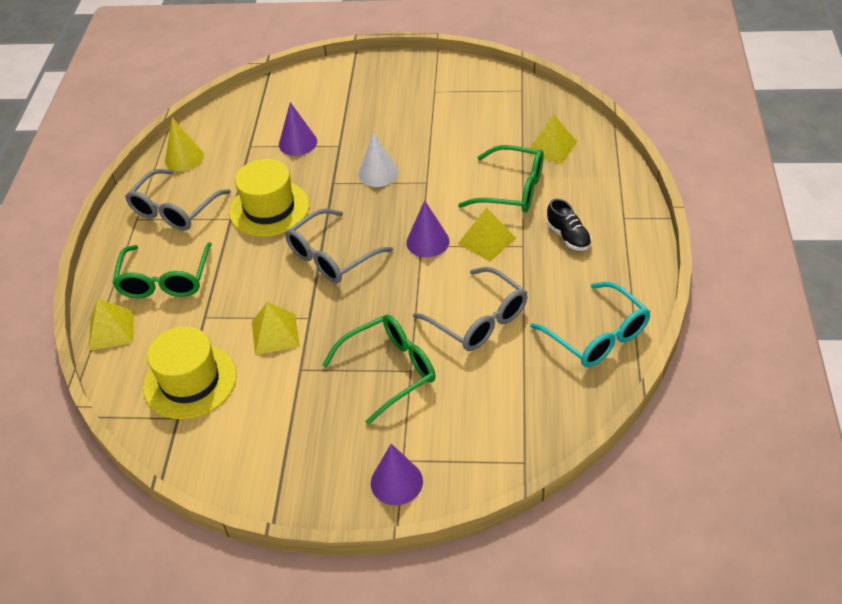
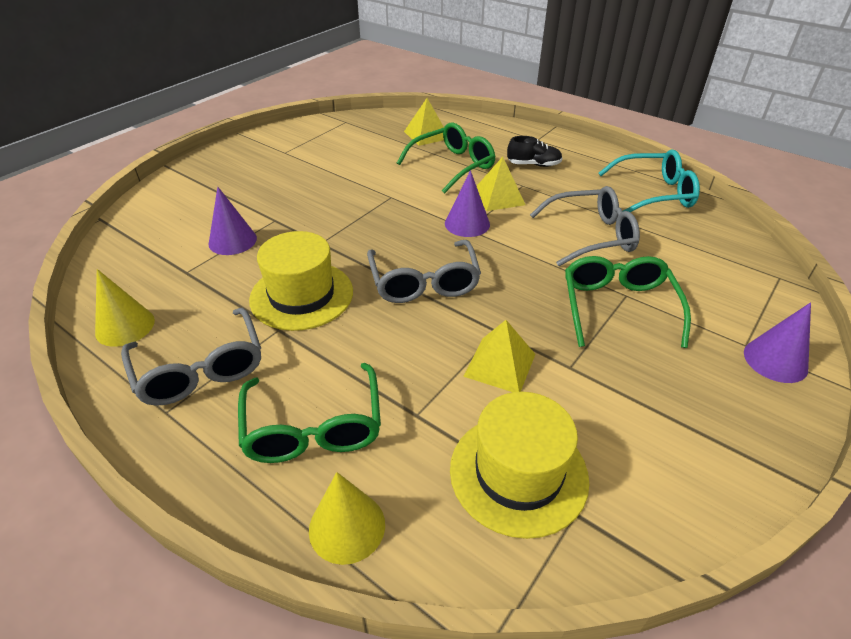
camera: 60 degrees left, 5 degrees down
yellow pyramid [89,299,134,351] -> yellow cone [309,472,385,565]
green glasses [112,242,212,298] -> green glasses turned 45 degrees clockwise [238,363,381,463]
white cone [358,132,399,187] -> none

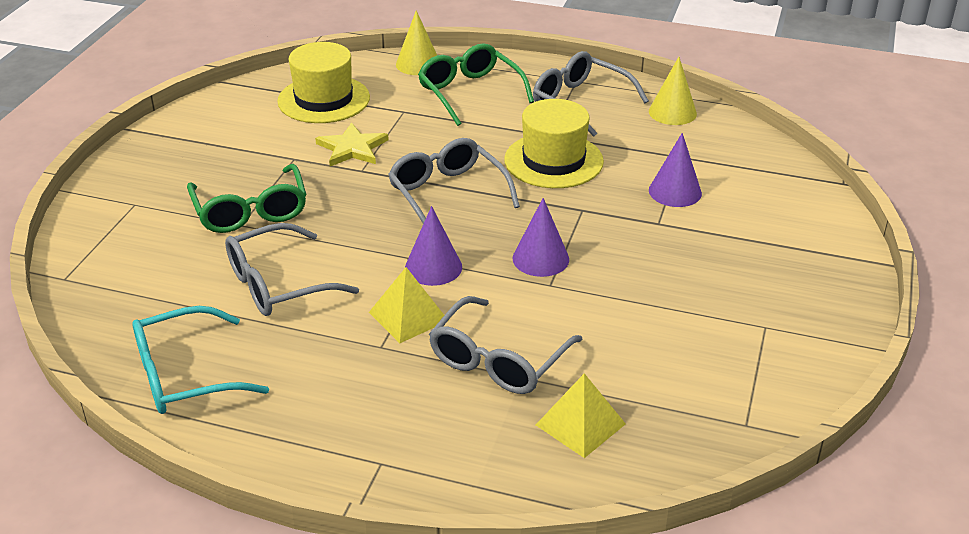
camera: 160 degrees right, 5 degrees down
green glasses [397,122,496,194] -> grey glasses [429,296,583,394]
yellow pyramid [463,320,535,392] -> yellow star [315,122,389,166]
black shoe [507,136,563,167] -> none
purple cone [744,302,811,383] -> purple cone moved to [512,198,569,277]

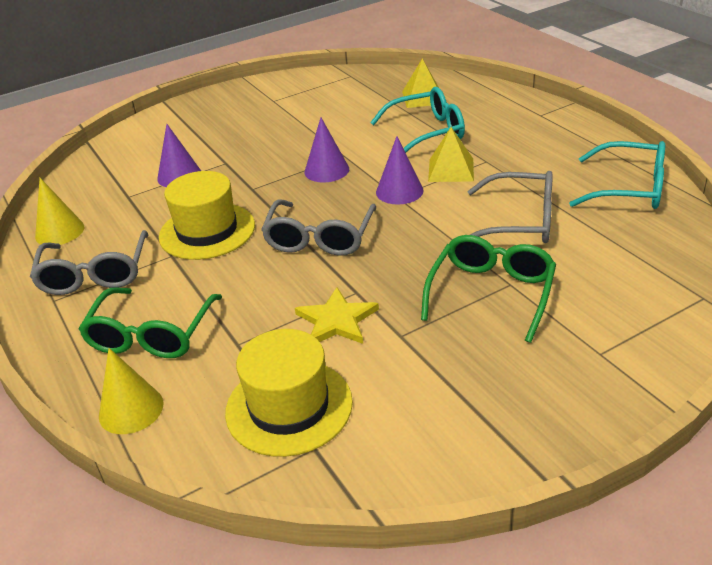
camera: 135 degrees left, 0 degrees up
grey glasses [429,296,583,394] -> turquoise glasses [370,87,465,153]

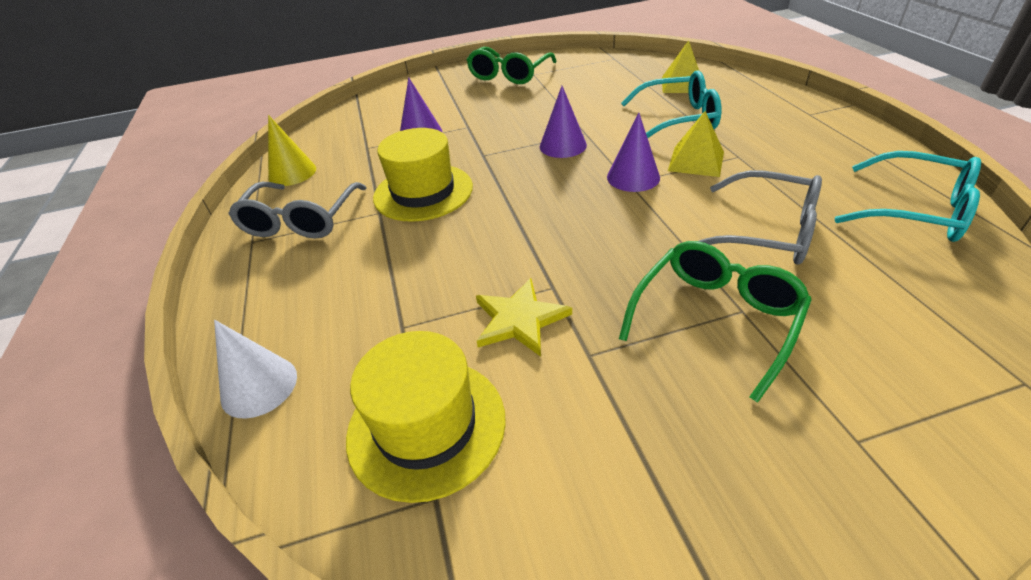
camera: 15 degrees right, 5 degrees up
green glasses [79,287,222,358] -> green glasses moved to [467,47,557,84]
yellow cone [99,348,164,434] -> white cone [214,320,297,419]
grey glasses [261,199,376,256] -> none

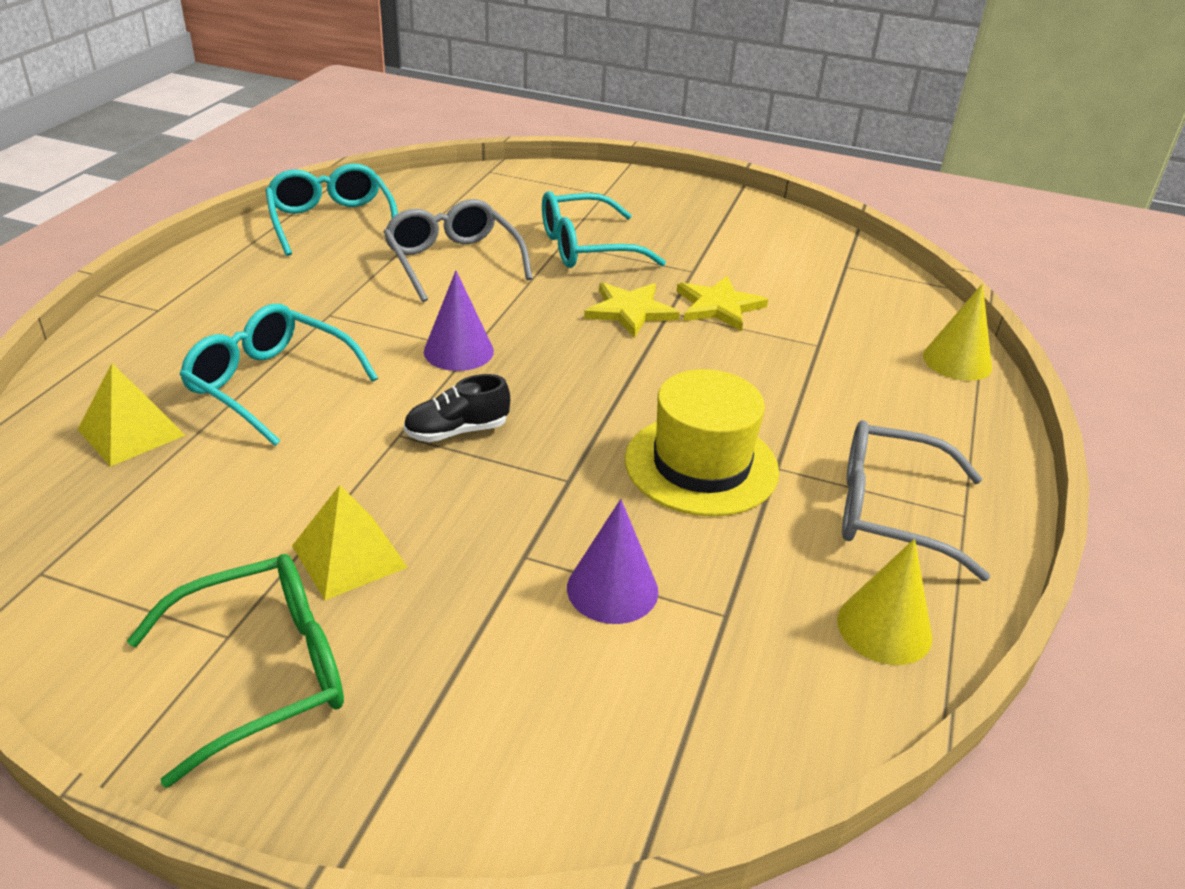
camera: 150 degrees left, 5 degrees down
white cone [214,320,297,419] -> yellow cone [923,284,992,381]
grey glasses [229,182,367,239] -> grey glasses turned 120 degrees counterclockwise [842,420,990,581]
yellow hat [346,331,506,503] -> none
purple cone [540,86,587,158] -> black shoe [403,374,510,442]
green glasses [619,241,812,403] -> turquoise glasses [542,191,666,268]
yellow pyramid [668,111,724,177] -> yellow pyramid moved to [292,485,408,600]
none -> yellow star [584,282,680,338]

